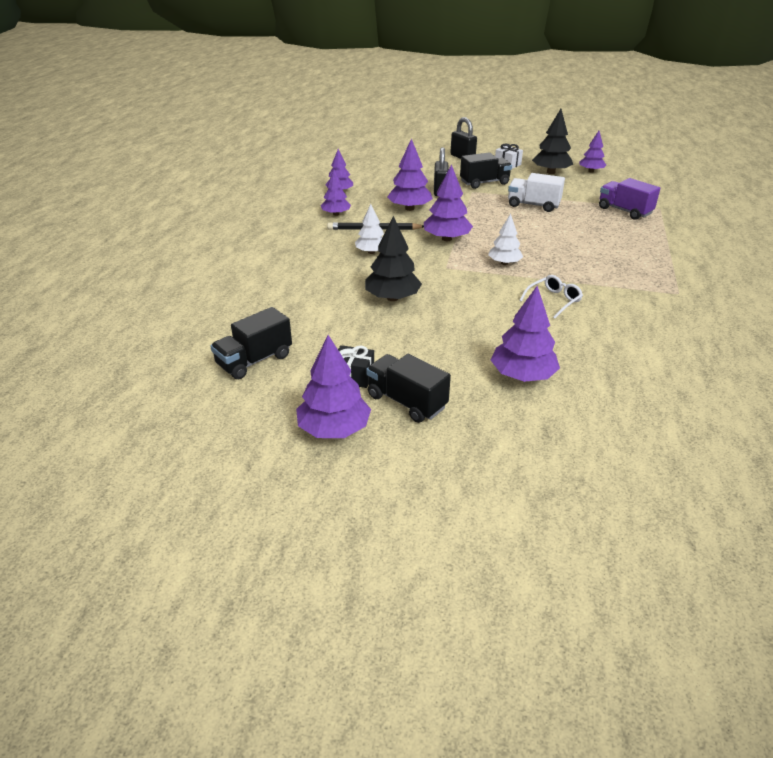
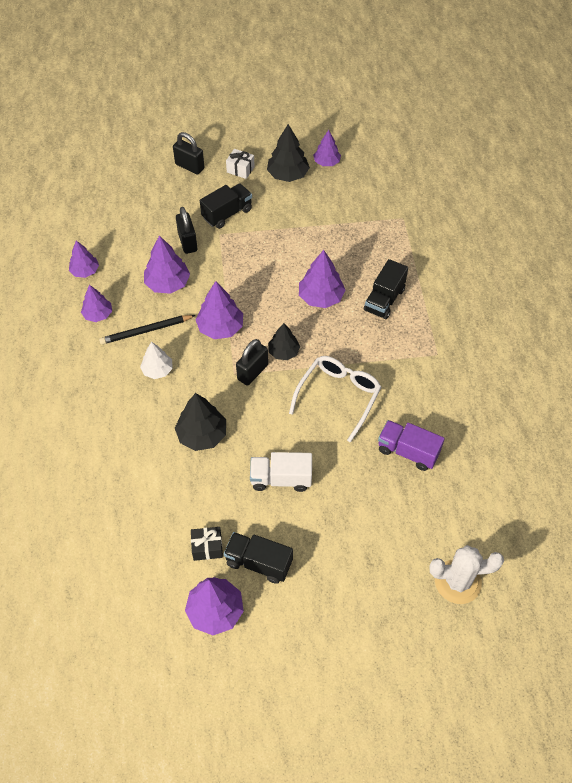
camera: 20 degrees left, 20 degrees up
black truck [210,307,292,379] -> black truck moved to [364,259,408,319]
white tree [488,214,523,265] -> black tree [268,323,300,360]
purple tree [491,286,560,382] -> purple tree moved to [299,250,345,308]
white truck [508,173,565,212] -> white truck moved to [250,452,312,492]
white glasses [519,275,583,319] -> white glasses [289,356,381,443], size x1.76
purple truck [599,178,661,220] -> purple truck moved to [378,420,445,471]
none -> black padlock [236,339,268,386]
none -> white cactus [429,545,504,604]

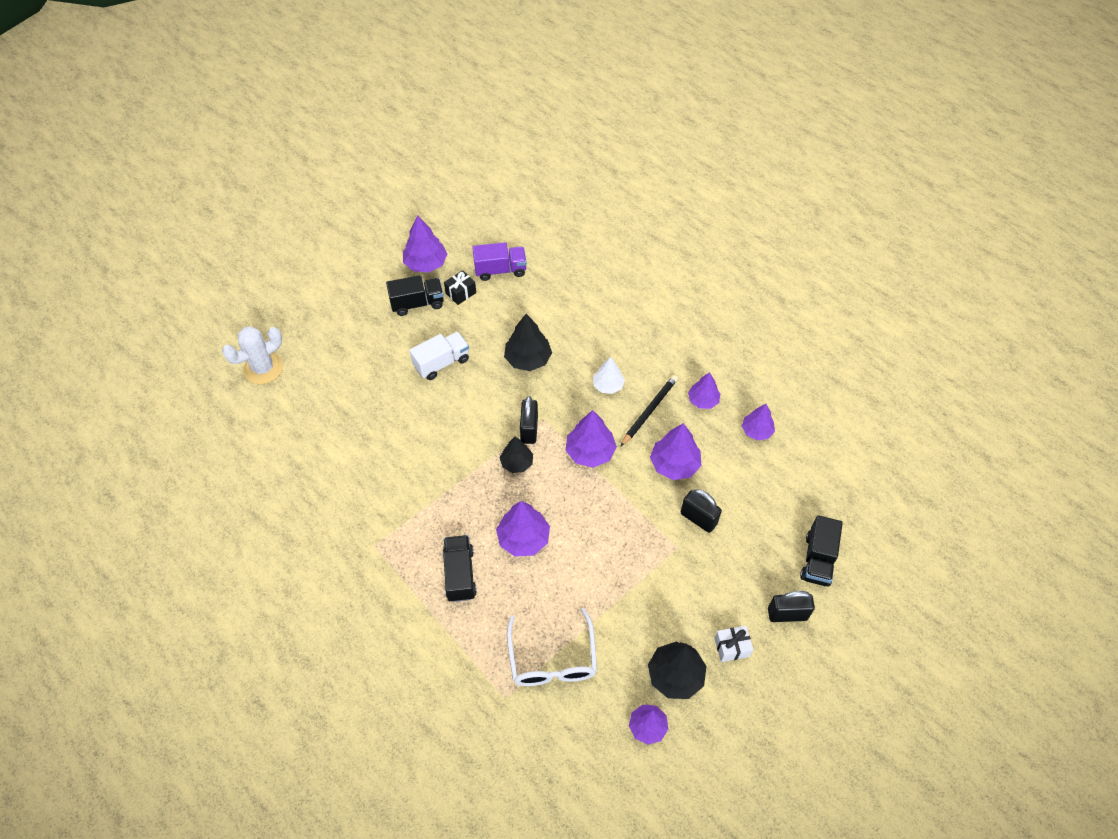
camera: 145 degrees right, 0 degrees up
black truck [200,183,252,229] -> black truck moved to [800,515,843,587]
white glasses [289,356,381,443] -> white glasses moved to [507,608,597,686]
purple truck [378,420,445,471] -> purple truck moved to [472,242,527,281]

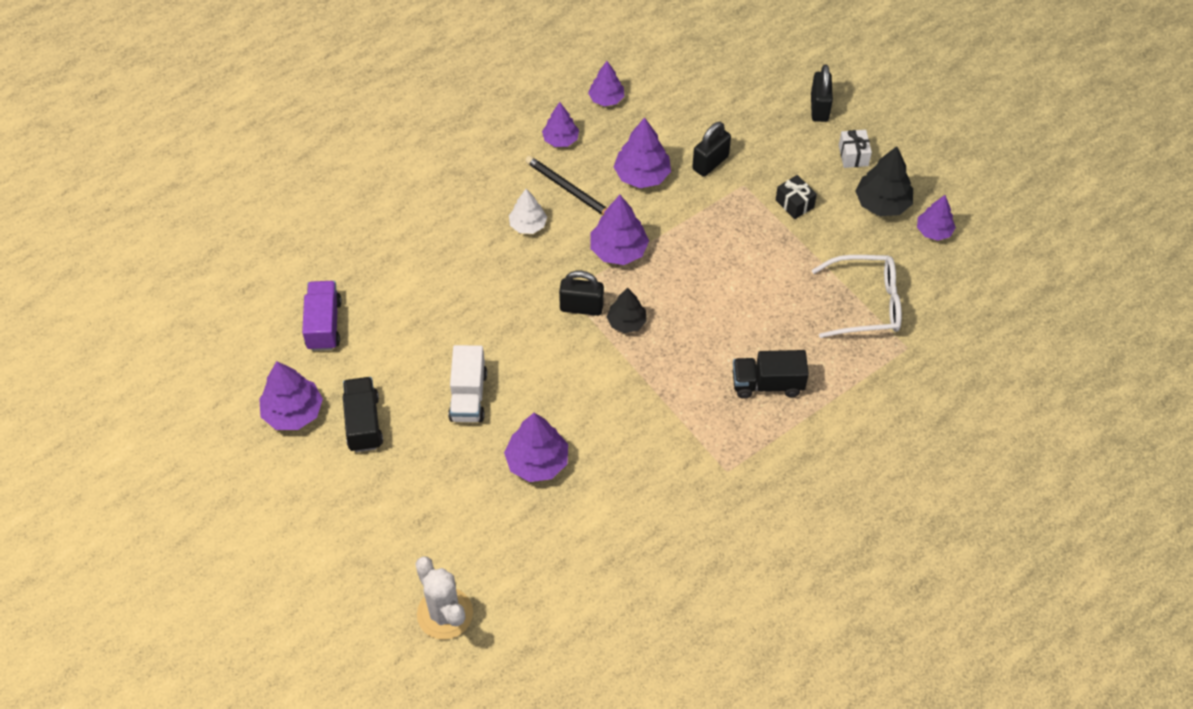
camera: 85 degrees left, 0 degrees up
white truck [409,332,469,380] -> white truck turned 150 degrees counterclockwise [448,345,487,422]
black gift [444,270,476,305] -> black gift moved to [776,175,817,219]
purple tree [496,501,550,557] -> purple tree moved to [504,413,568,482]
black tree [504,314,552,371] -> none
black truck [800,515,843,587] -> none

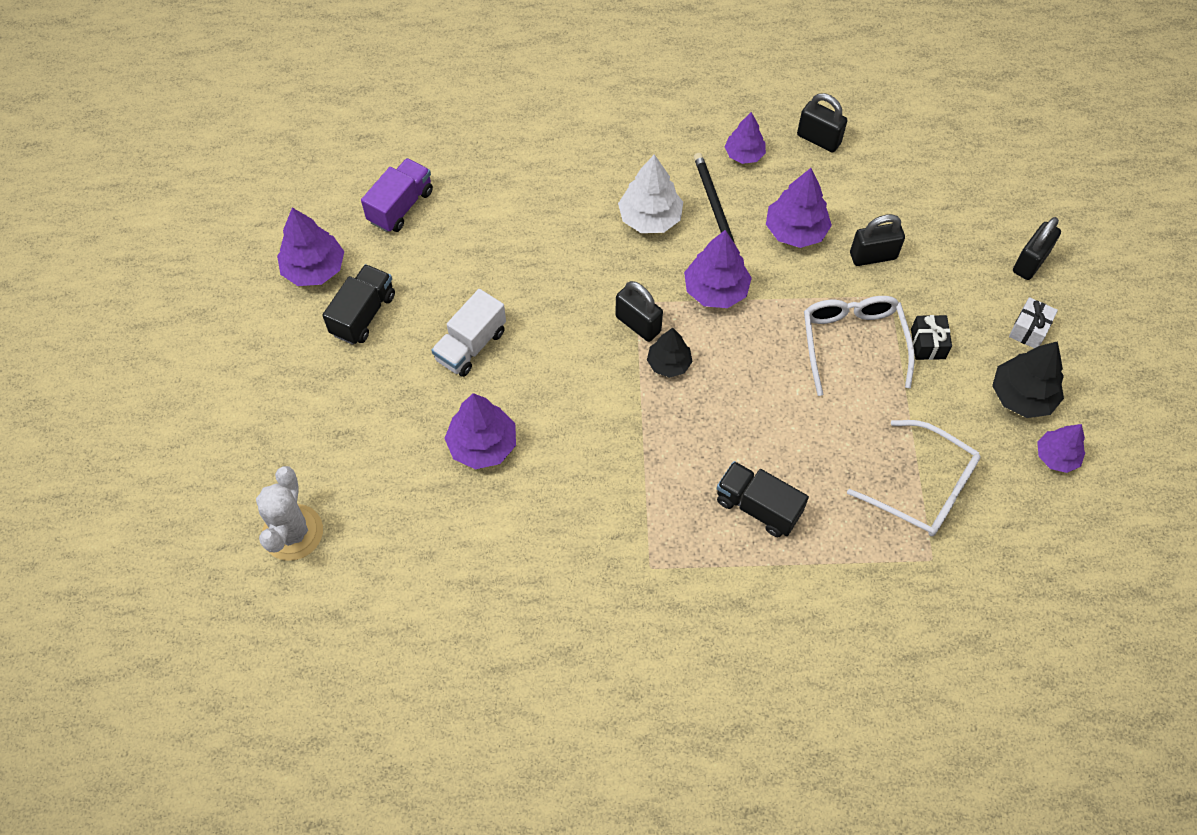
camera: 35 degrees right, 5 degrees up
white tree [509,189,547,234] -> white tree [618,154,683,233], size x1.52
purple tree [588,61,624,106] -> black padlock [797,93,847,152]
none -> white glasses [804,296,915,396]

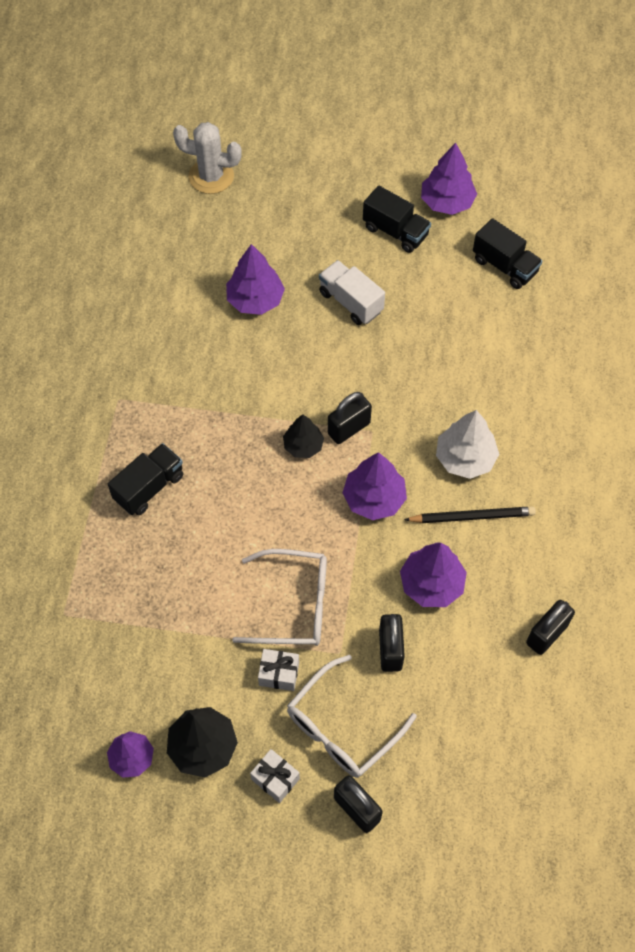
camera: 100 degrees right, 0 degrees up
purple truck [361,158,433,232] -> black truck [473,218,543,289]
purple tree [724,112,766,164] -> none
white glasses [847,420,981,536] -> white glasses moved to [287,655,417,778]
black gift [911,315,952,360] -> white gift [258,649,299,691]

